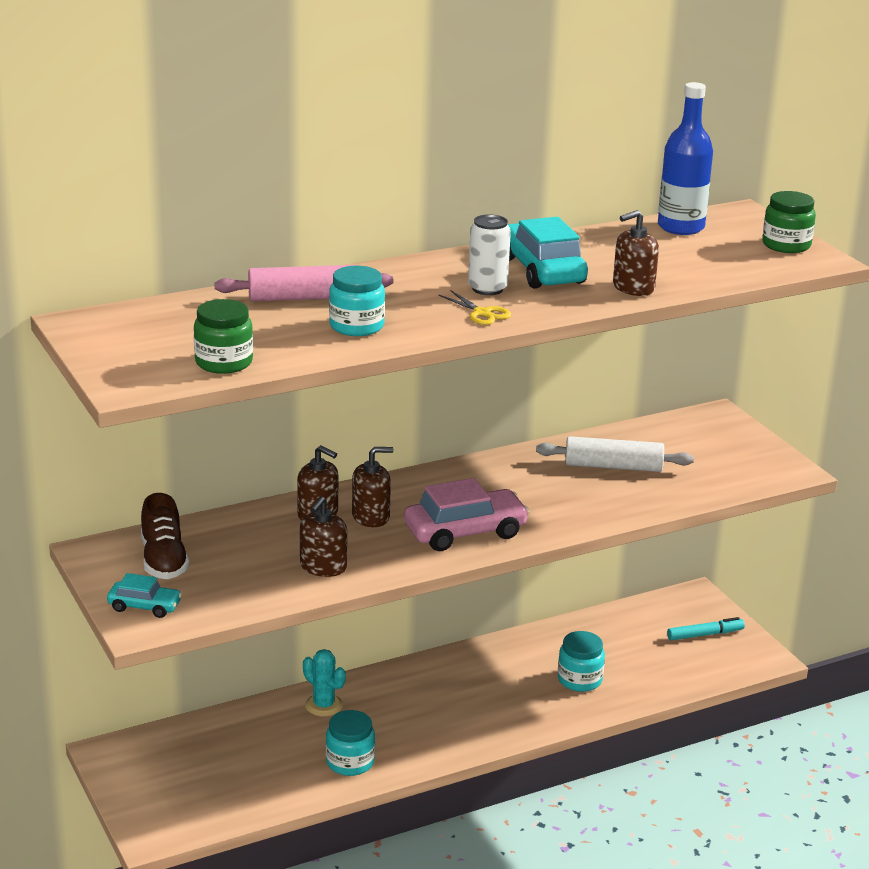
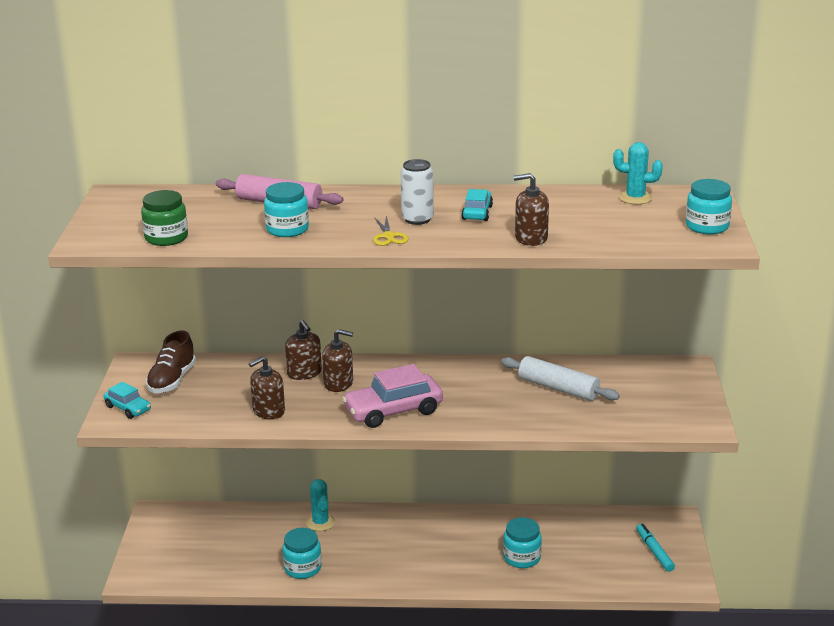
camera: 30 degrees right, 0 degrees up
pink car [404,478,530,551] -> pink car turned 150 degrees clockwise [342,364,443,428]
turquoise car [508,217,588,289] -> turquoise car [461,189,493,221], size x0.55
blue bottle [658,82,713,235] -> turquoise cactus [613,142,663,204]
turquoise marker [667,617,745,640] -> turquoise marker turned 120 degrees counterclockwise [636,524,675,572]
green jar [762,191,816,253] -> turquoise jar [686,179,732,234]

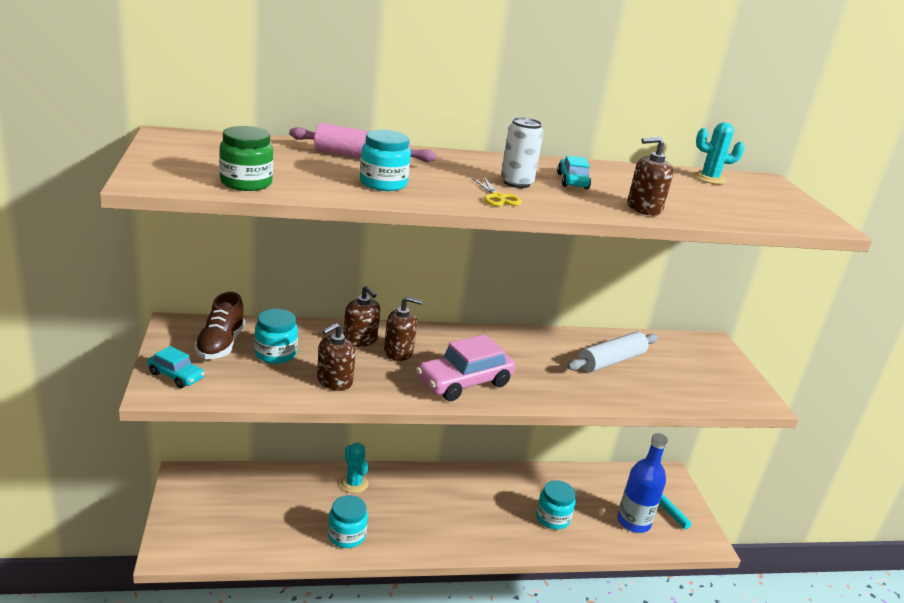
camera: 15 degrees left, 0 degrees up
white rolling pin [501,356,620,401] -> white rolling pin turned 60 degrees counterclockwise [567,332,658,372]
turquoise jar [686,179,732,234] -> turquoise jar moved to [254,309,298,364]
none -> blue bottle [617,433,668,533]

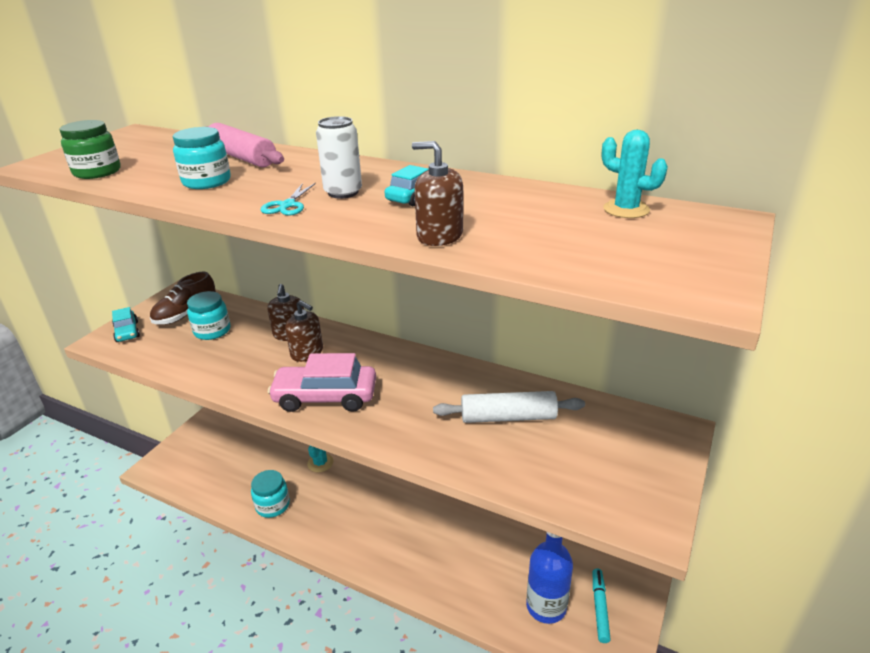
camera: 40 degrees right, 5 degrees up
brown soap dispenser [317,323,355,391] -> none
yellow scissors [471,177,522,206] -> turquoise scissors [261,183,316,216]
turquoise jar [536,480,576,530] -> none

